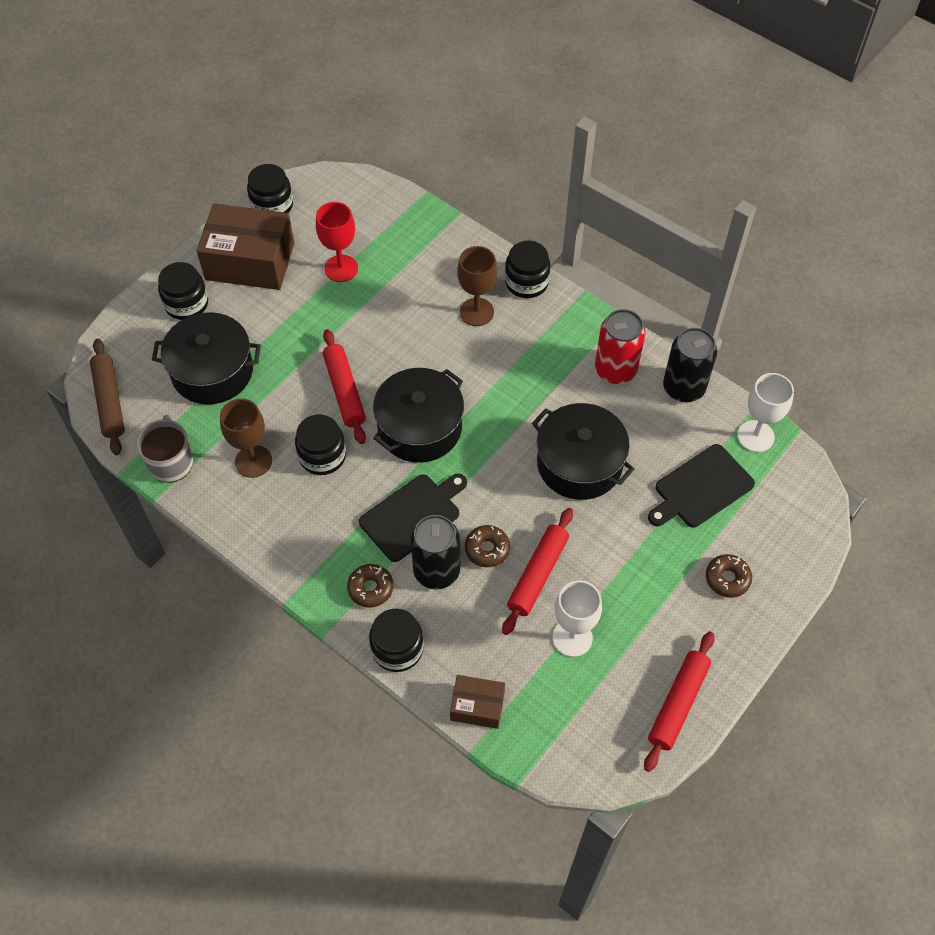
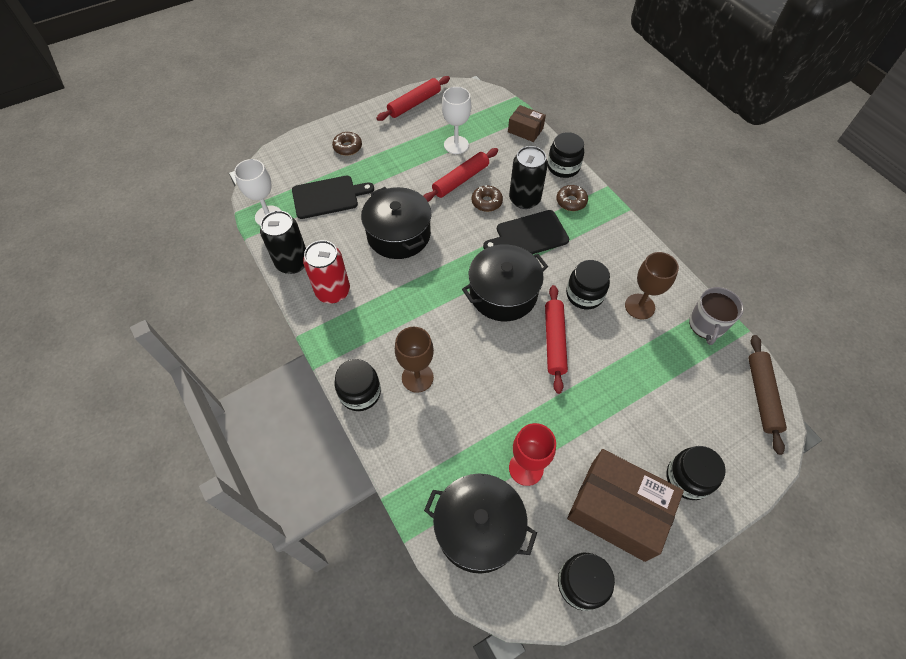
camera: 160 degrees left, 0 degrees up
black pot [152,312,261,405] -> black pot moved to [424,474,537,574]

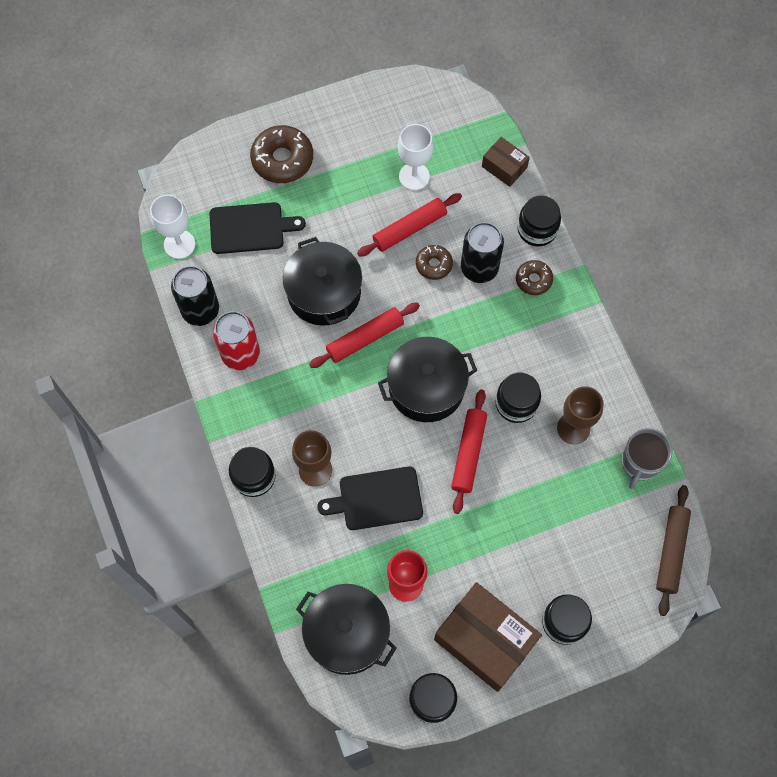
camera: 10 degrees right, 10 degrees up
brown donut [332,132,362,156] -> brown donut [250,125,313,183], size x1.75
red rolling pin [377,76,450,121] -> red rolling pin moved to [309,302,420,368]
black cutting board [483,210,569,254] -> black cutting board moved to [317,466,423,530]

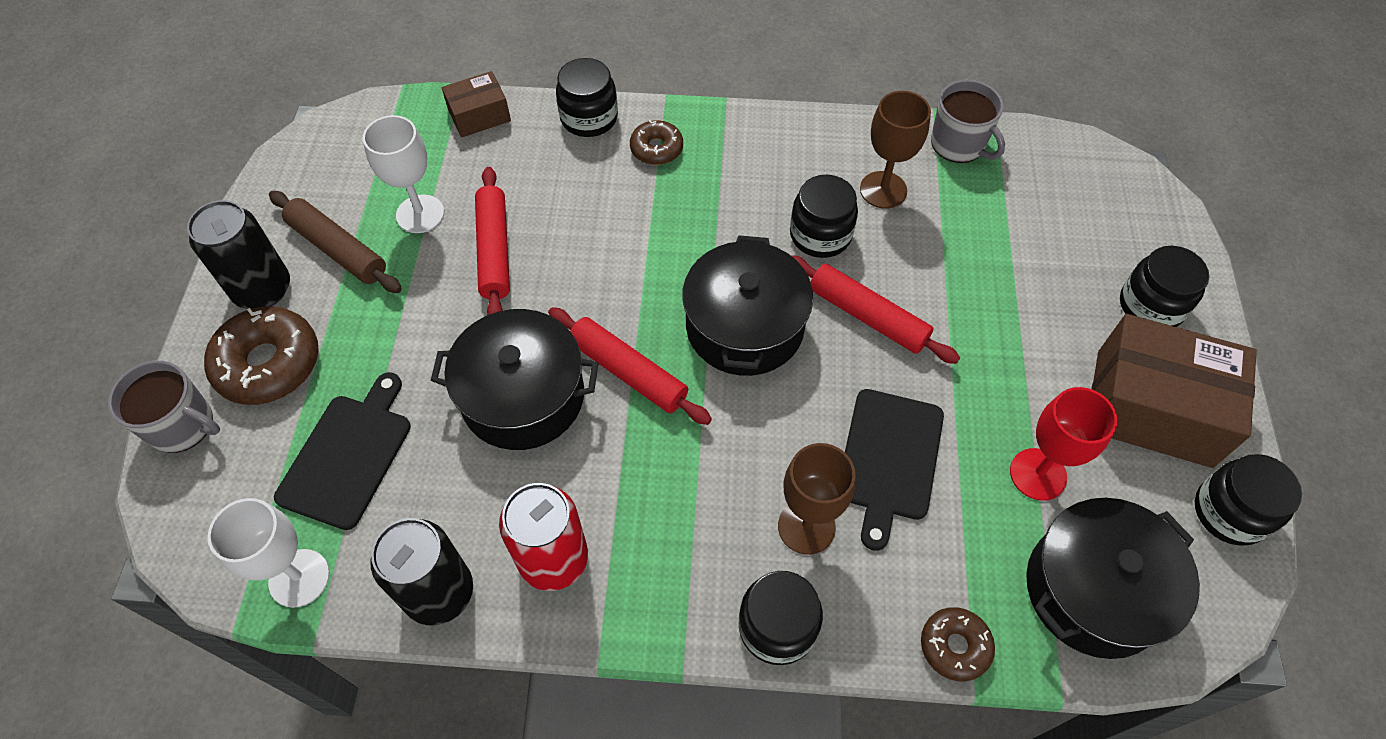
camera: 65 degrees left, 10 degrees down
red rolling pin [309,302,420,368] -> red rolling pin turned 45 degrees counterclockwise [548,307,712,425]
brown donut [416,245,453,280] -> brown donut moved to [921,607,995,681]
brown box [434,582,542,692] -> brown box turned 45 degrees clockwise [1092,314,1257,468]
black can [461,222,504,283] -> black can moved to [187,200,290,309]
brown rolling pin [656,485,691,616] -> brown rolling pin moved to [269,191,402,293]
none -> grey mug [108,361,220,453]

